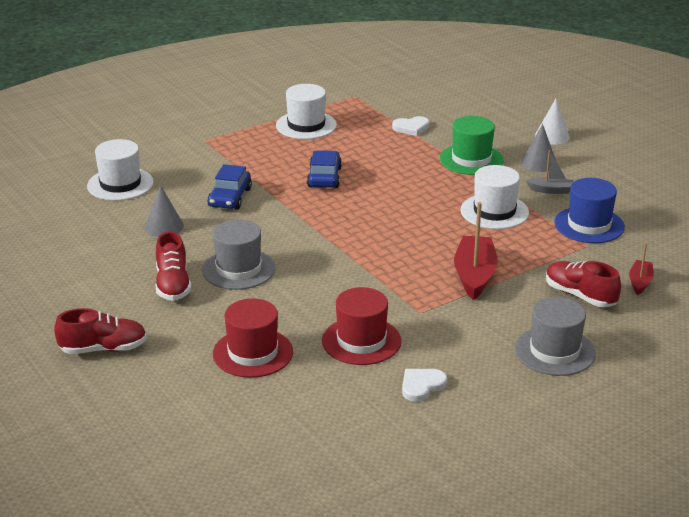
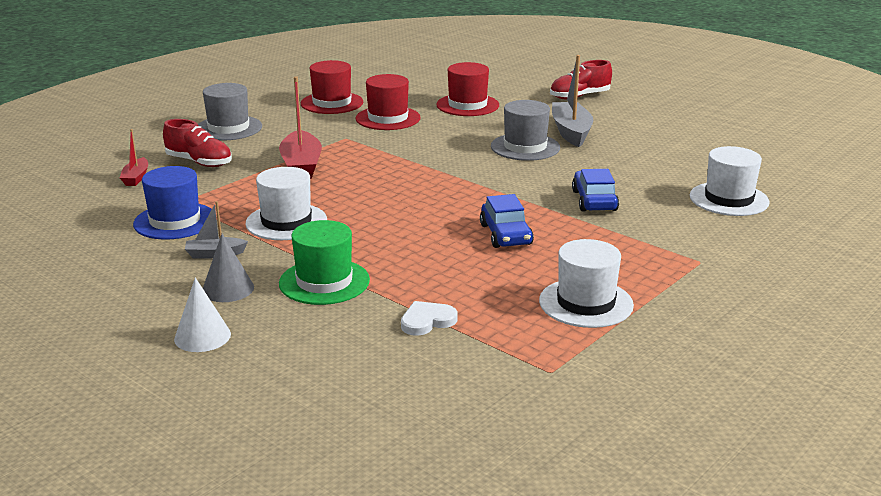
camera: 165 degrees right, 5 degrees down
grey cone [144,185,184,237] -> none
red shoe [156,231,191,301] -> grey boat [552,55,593,147]
white heart [402,369,447,402] -> red hat [301,60,363,114]

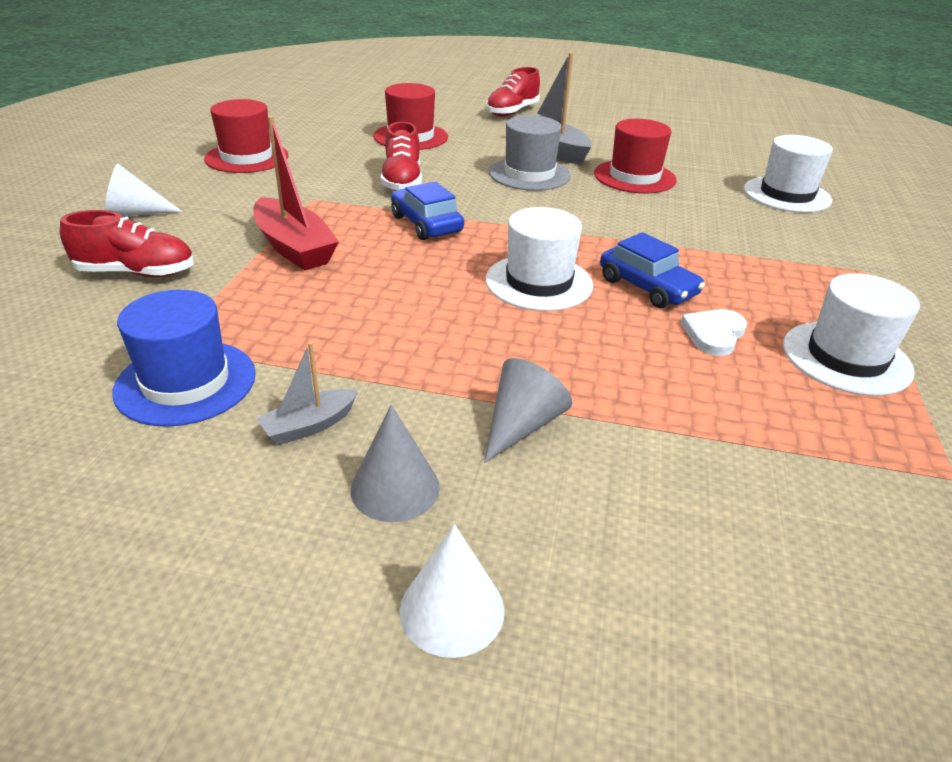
camera: 30 degrees left, 10 degrees up
red boat [120,129,148,186] -> none
grey hat [198,83,262,141] -> white cone [104,163,182,216]
white hat [245,167,327,240] -> white hat moved to [486,207,593,311]
green hat [279,220,370,305] -> grey cone [484,358,572,463]
red hat [356,74,421,130] -> red hat moved to [594,119,677,193]
white heart [401,301,458,336] -> white heart moved to [681,309,747,356]
blue car [572,169,619,212] -> blue car moved to [391,182,464,240]
none -> red shoe [380,122,422,191]

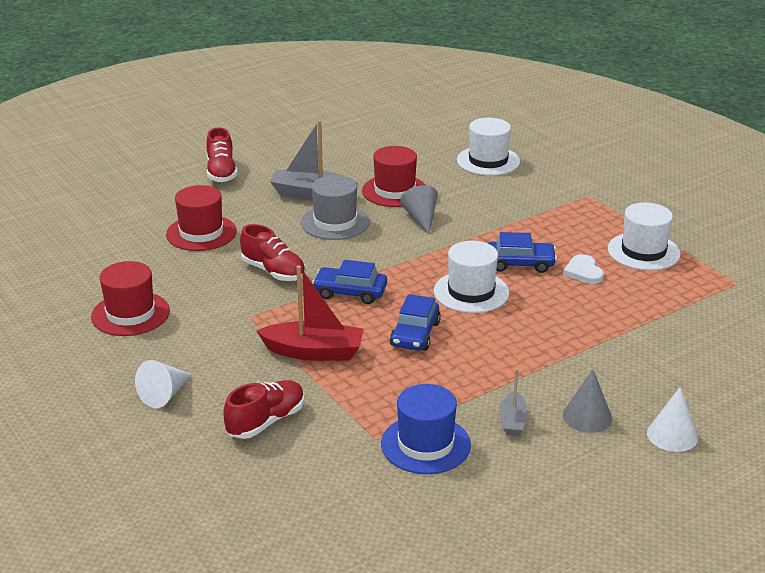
camera: 45 degrees left, 5 degrees down
grey cone [484,358,572,463] -> grey cone moved to [400,185,438,235]
none -> blue car [390,294,441,351]

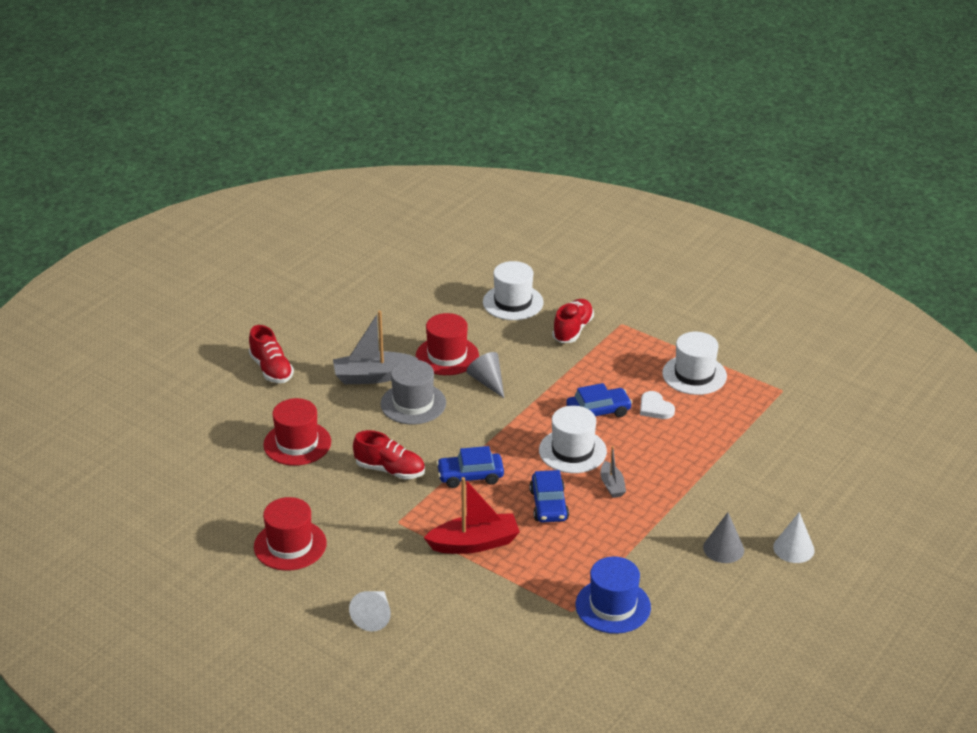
camera: 20 degrees left, 5 degrees up
red shoe [223,380,305,439] -> red shoe moved to [552,299,594,343]
grey boat [500,369,528,436] -> grey boat moved to [601,446,626,498]

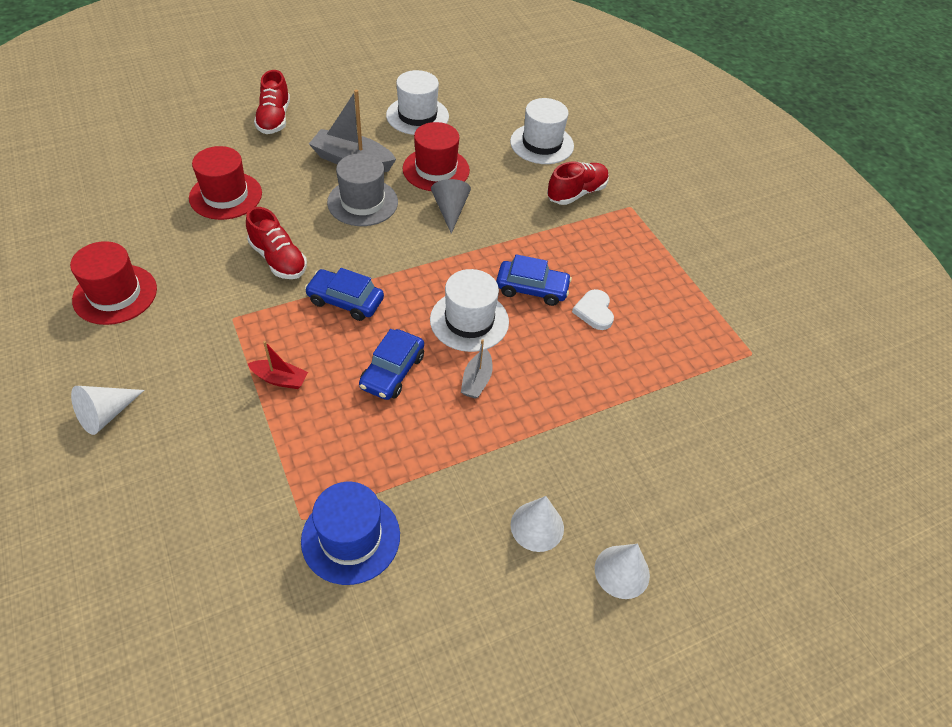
camera: 25 degrees right, 15 degrees up
red boat [424,477,520,554] -> red boat [248,341,308,389], size x0.55
white hat [662,332,727,395] -> white hat moved to [386,70,449,135]
grey cone [703,512,744,563] -> white cone [510,496,564,552]

